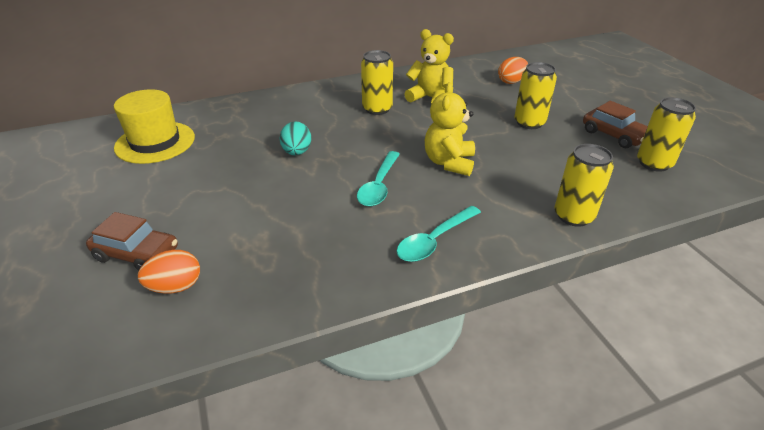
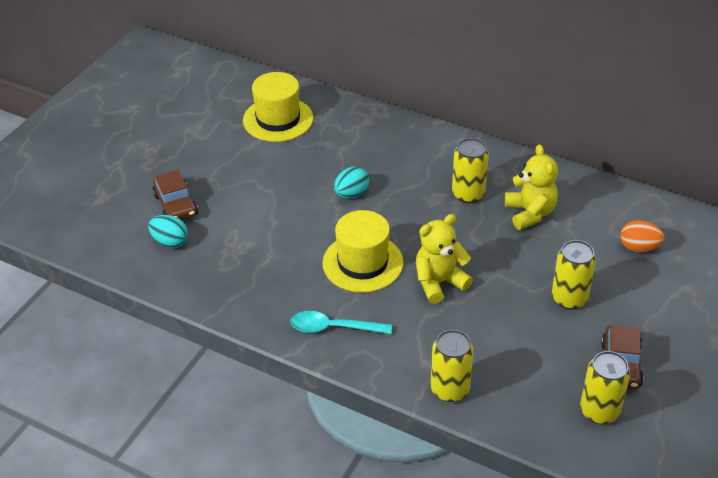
camera: 50 degrees right, 5 degrees up
orange egg [138,250,200,294] -> turquoise egg [148,215,188,248]
turquoise spoon [357,151,400,207] -> yellow hat [322,210,404,293]

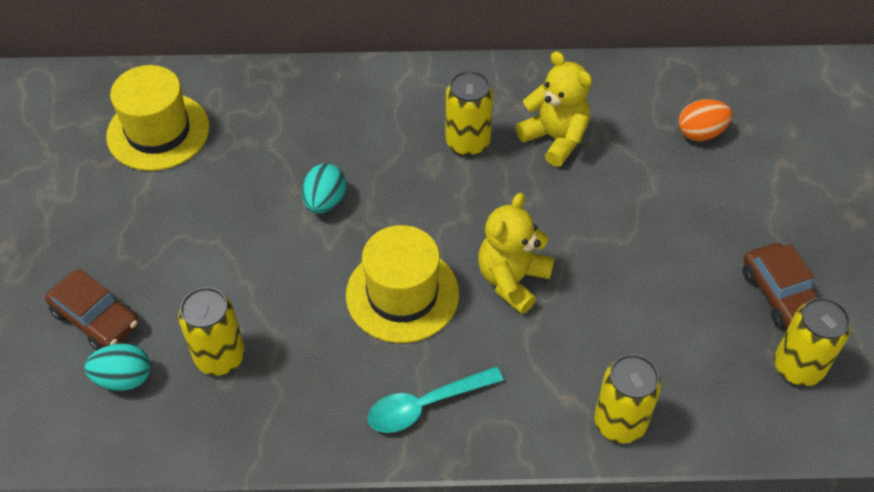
camera: 30 degrees left, 10 degrees up
yellow can [552,240,596,309] -> yellow can moved to [178,287,245,376]

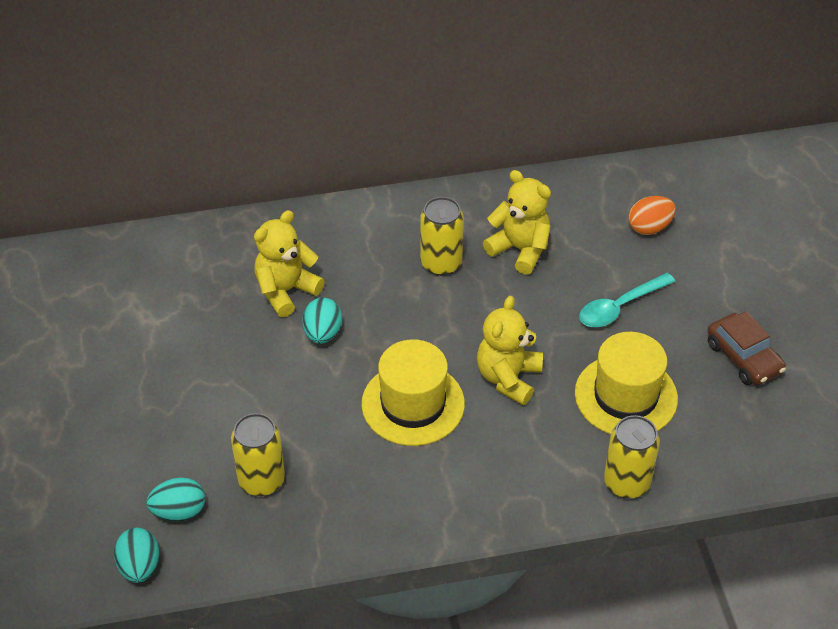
camera: 10 degrees left, 5 degrees down
brown car [45,269,139,350] -> none
yellow hat [106,65,209,171] -> yellow hat moved to [575,332,678,434]
turquoise spoon [368,366,504,433] -> turquoise spoon moved to [579,273,676,327]
yellow can [774,297,851,386] -> none
none -> turquoise egg [114,528,159,583]
none -> yellow teddy bear [254,210,325,317]

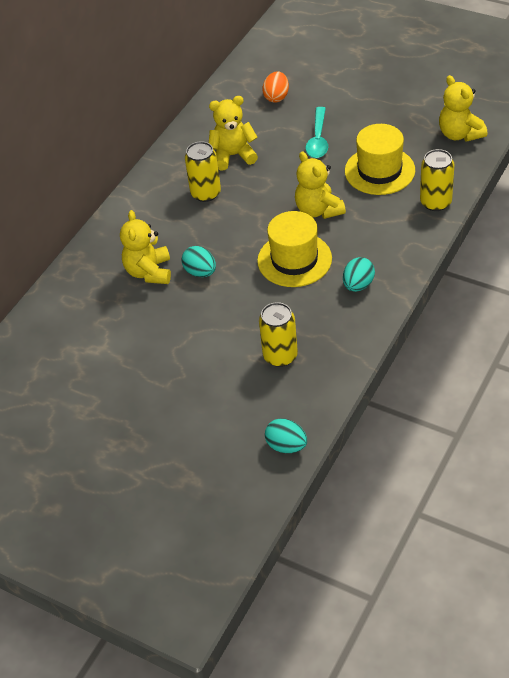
camera: 45 degrees left, 0 degrees up
turquoise egg [146,477,205,521] -> turquoise egg moved to [343,257,375,292]
brown car [707,311,786,385] -> none
none -> yellow teddy bear [439,75,487,142]

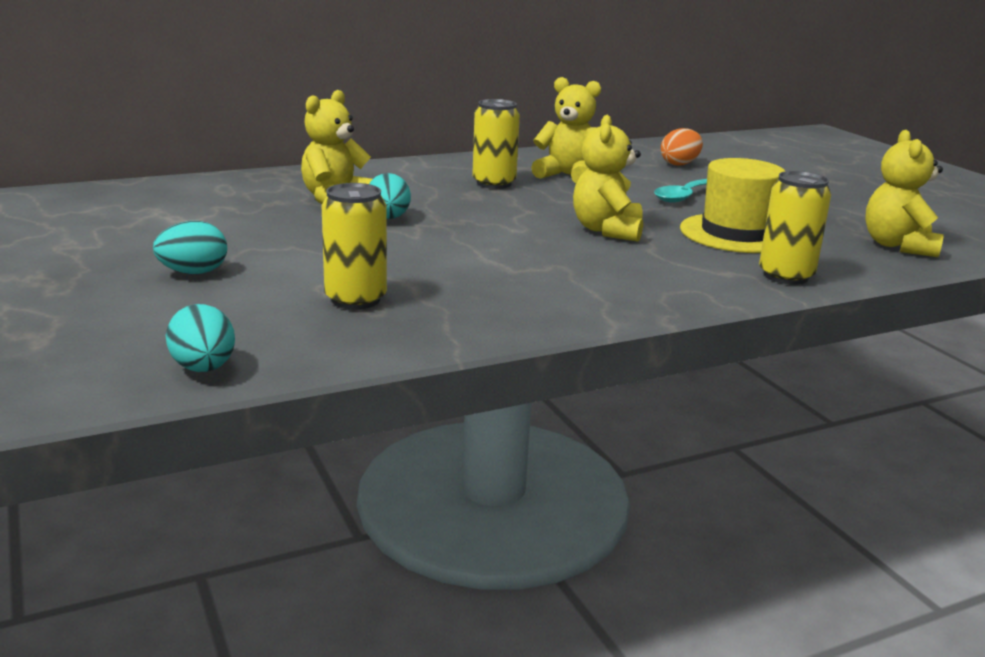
camera: 30 degrees right, 25 degrees down
yellow hat [257,211,332,287] -> none
turquoise egg [343,257,375,292] -> turquoise egg moved to [153,221,227,274]

